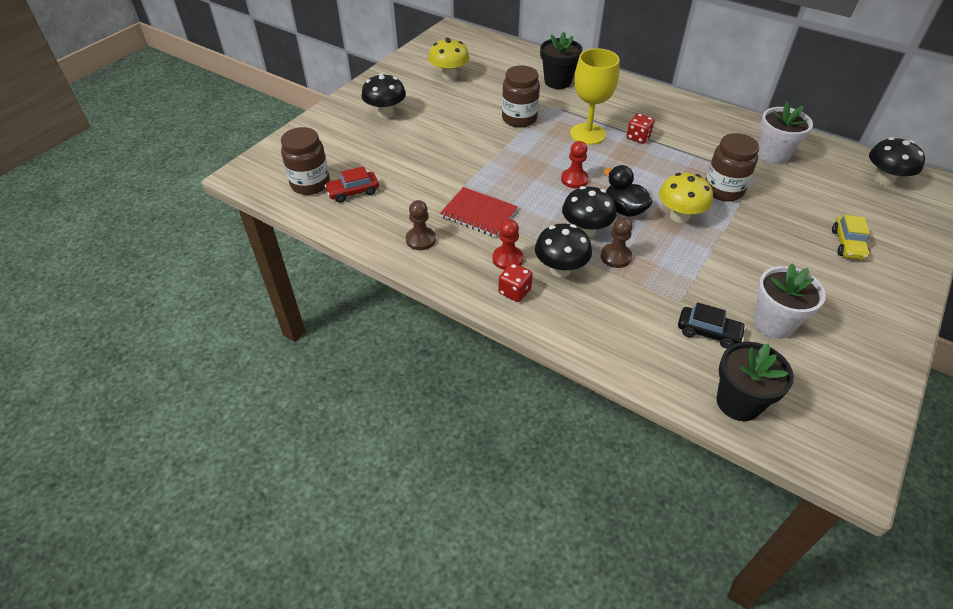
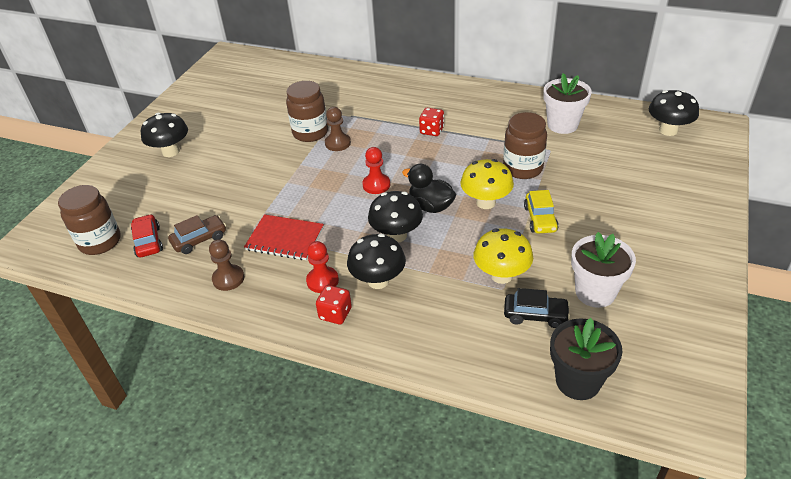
camera: 10 degrees left, 5 degrees down
red car [324,166,379,203] -> red car turned 105 degrees clockwise [131,214,163,257]
yellow mushroom [428,38,469,80] -> yellow mushroom moved to [474,228,533,284]
black flower pot [540,32,582,89] -> none
yellow goblet [570,48,620,145] -> none
brown pawn [601,217,633,268] -> brown pawn moved to [325,107,351,151]
yellow car [832,215,870,260] -> yellow car moved to [524,190,559,234]
none -> brown car [168,215,226,254]

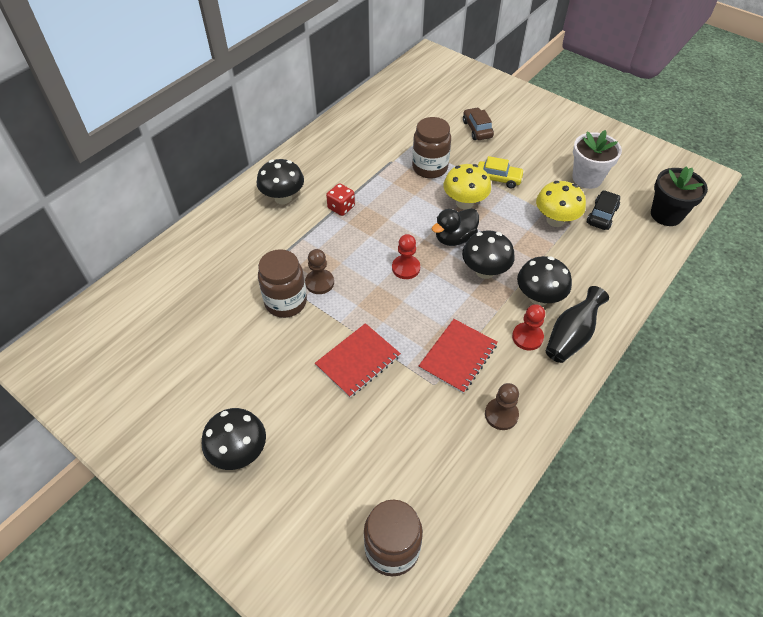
camera: 75 degrees left, 10 degrees up
red car [131,214,163,257] -> none
brown car [168,215,226,254] -> brown car moved to [463,107,494,140]
red dice [316,285,352,324] -> black vase [546,286,609,363]
white flower pot [543,73,592,134] -> none
black mushroom [649,90,699,136] -> black mushroom moved to [257,159,304,205]
none -> red notebook [315,323,401,398]

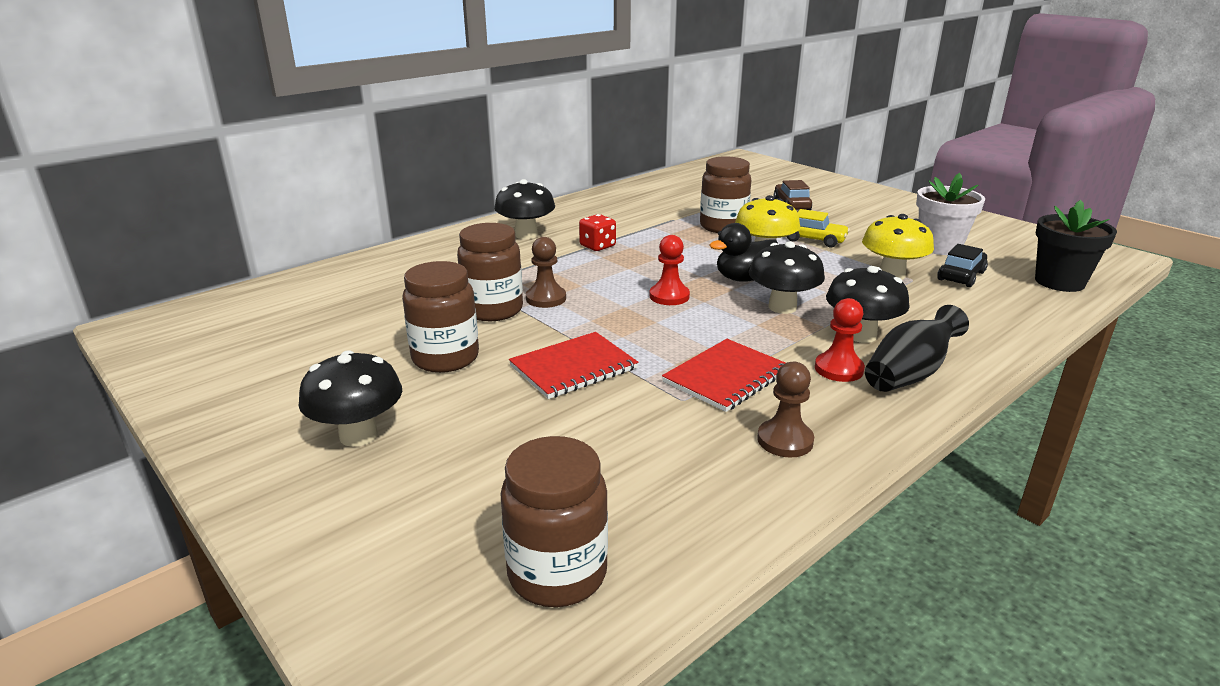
camera: 10 degrees right, 25 degrees down
none -> brown jar [402,261,479,373]

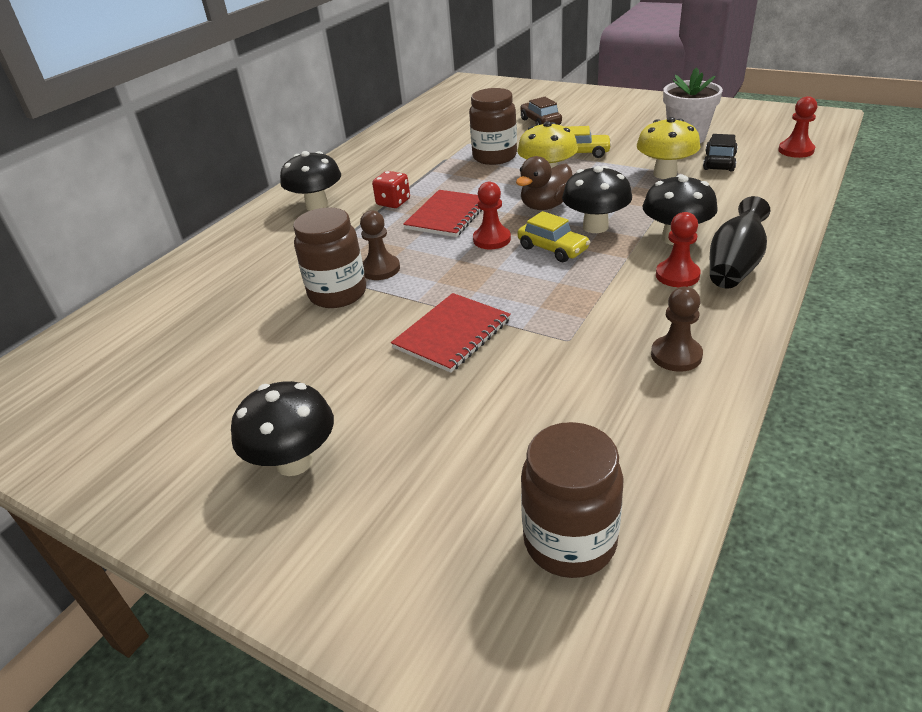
camera: 15 degrees left, 10 degrees up
brown jar [402,261,479,373] -> none
red notebook [662,339,786,412] -> red notebook moved to [403,190,482,237]
black duck [710,223,778,282] -> brown duck [516,156,572,210]
black flower pot [1035,200,1117,292] -> red pawn [778,96,817,158]
none -> yellow car [518,211,590,262]

